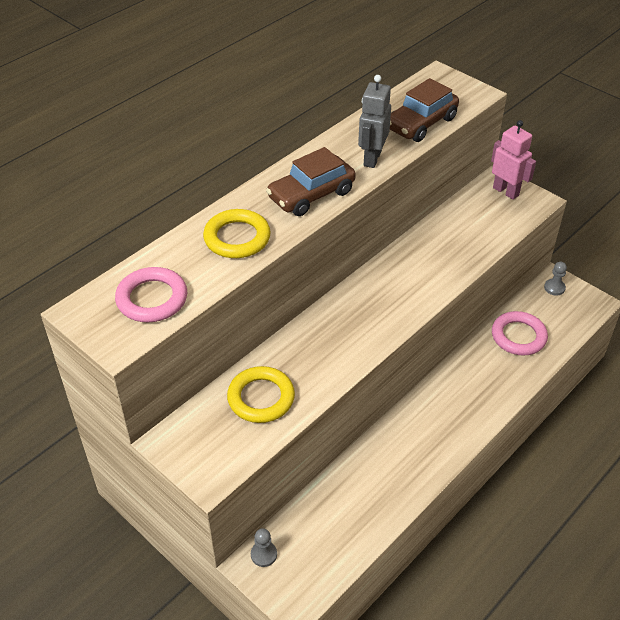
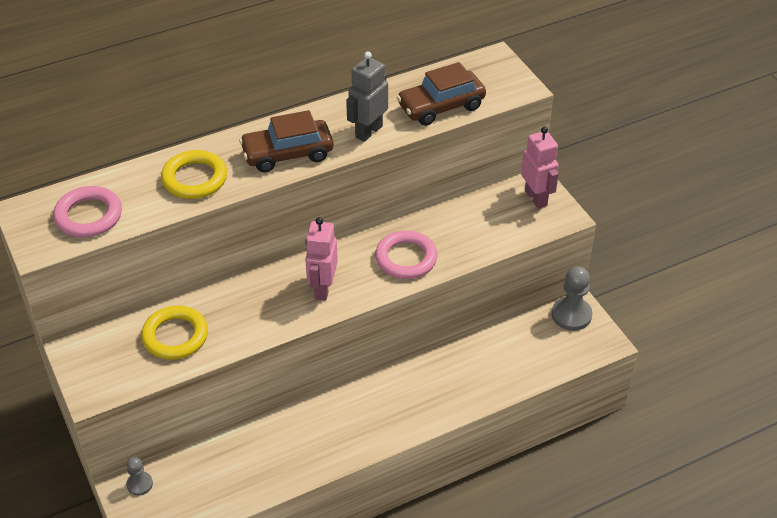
camera: 20 degrees right, 0 degrees up
pink ring [492,311,548,356] -> pink ring moved to [375,230,437,279]
grey pawn [544,262,567,295] -> grey pawn [552,266,592,331], size x1.74
none -> pink robot [305,217,338,301]

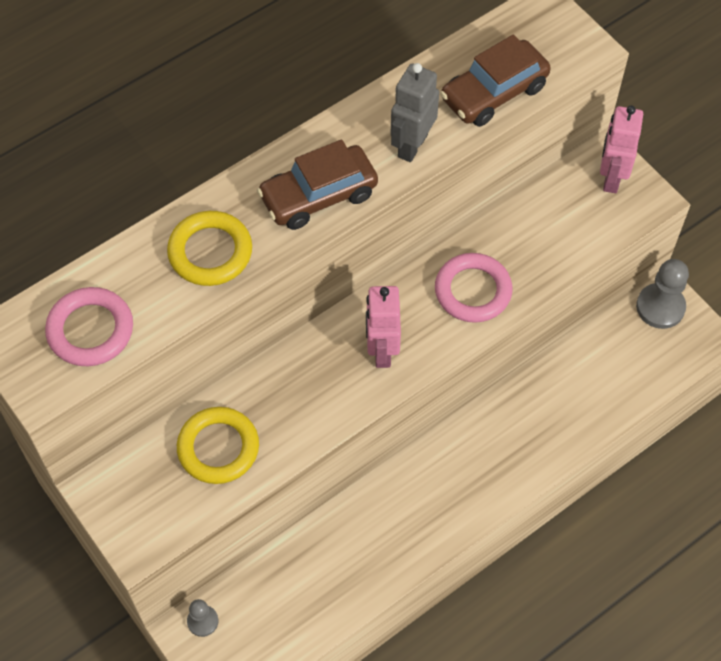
camera: 10 degrees left, 15 degrees up
pink robot [521,127,559,209] -> pink robot turned 135 degrees counterclockwise [600,105,643,193]

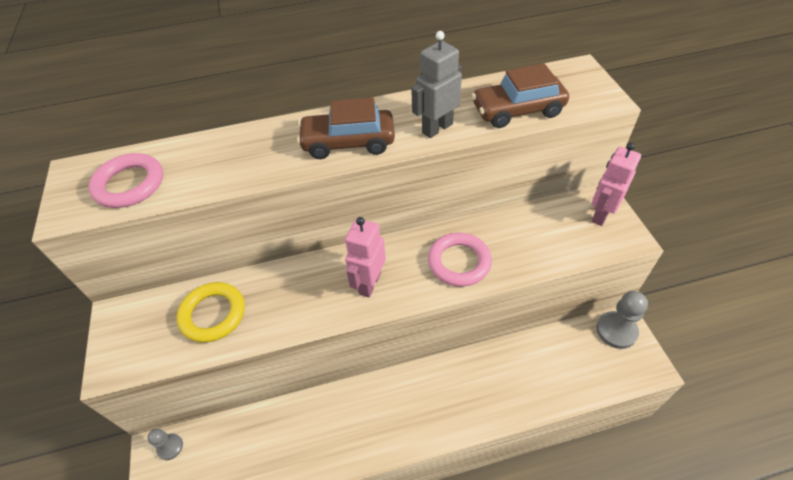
camera: 25 degrees right, 10 degrees down
yellow ring [167,211,252,286] -> none

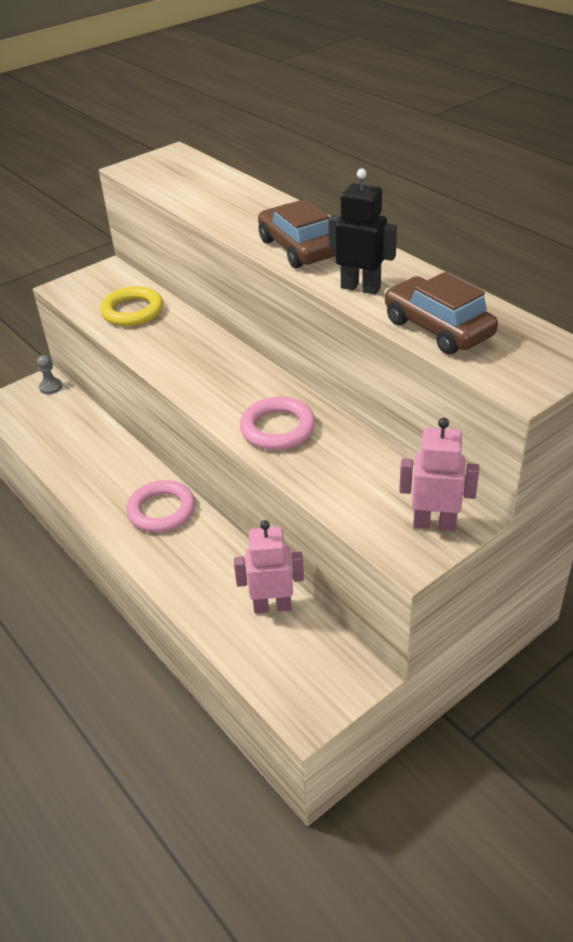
camera: 65 degrees right, 10 degrees down
pink ring [89,153,163,208] -> pink ring moved to [126,480,195,532]
pink robot [345,217,386,298] -> pink robot moved to [234,520,304,613]
grey robot [411,31,462,138] -> black robot [328,168,397,295]
grey pawn [596,291,648,349] -> none

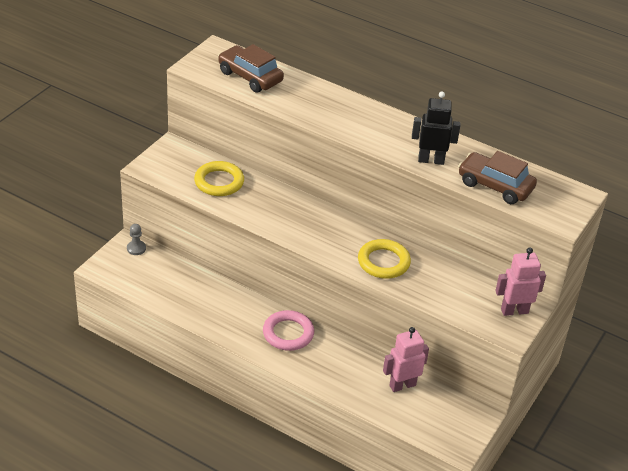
camera: 25 degrees left, 0 degrees up
pink ring [240,397,315,450] -> yellow ring [358,239,411,279]
brown car [258,199,336,268] -> brown car moved to [218,44,284,93]

